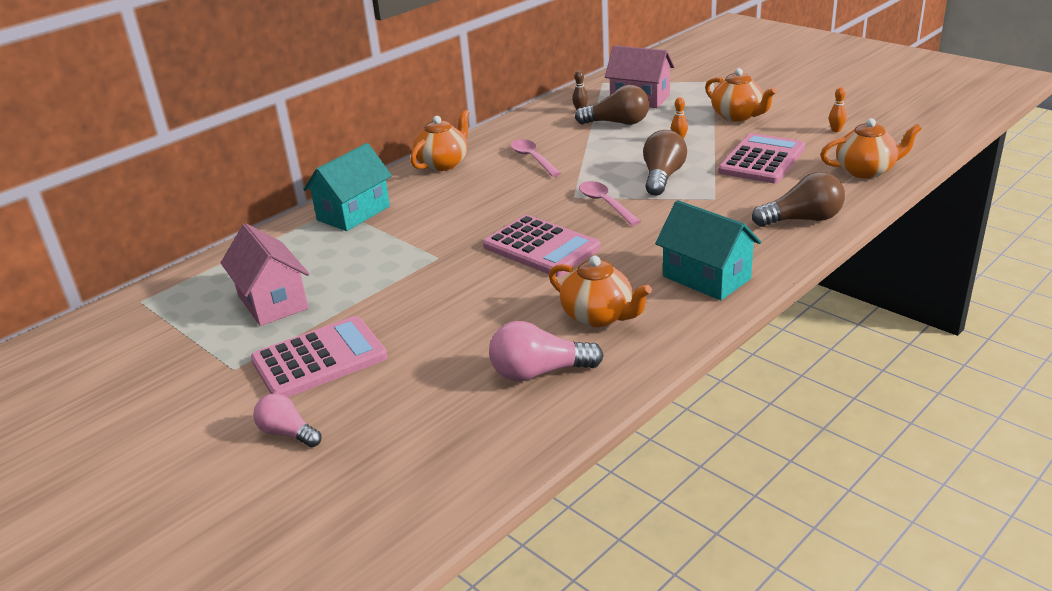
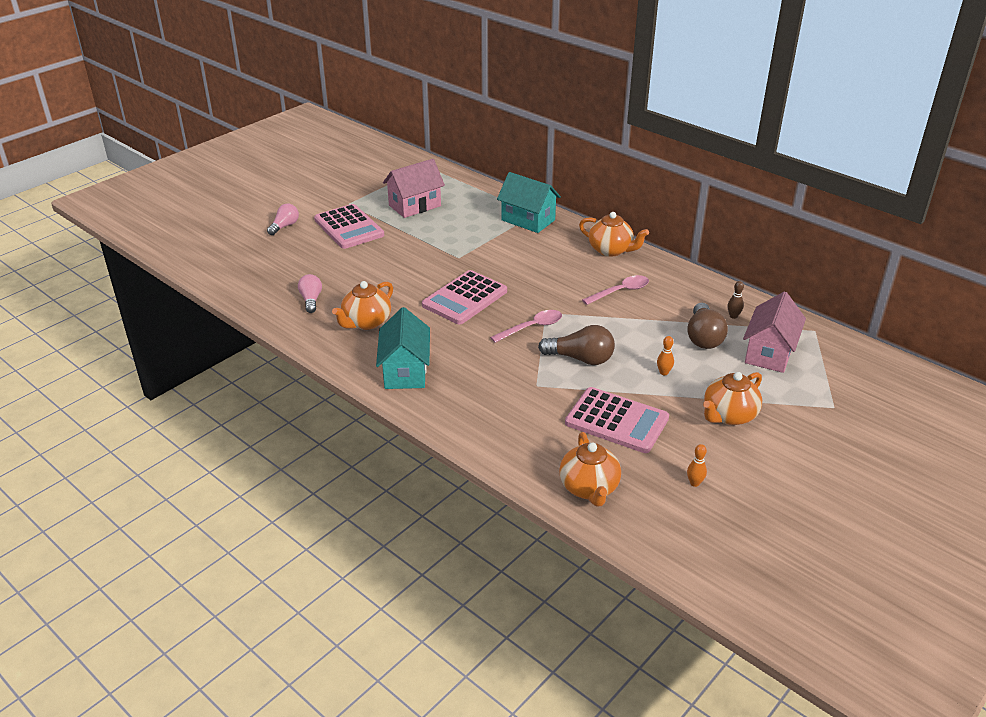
camera: 85 degrees right, 5 degrees up
pink light bulb [489,321,604,381] -> pink light bulb [298,274,322,313], size x0.65
turquoise house [655,200,761,300] -> turquoise house turned 45 degrees counterclockwise [376,307,430,389]
brown light bulb [752,172,845,227] -> none

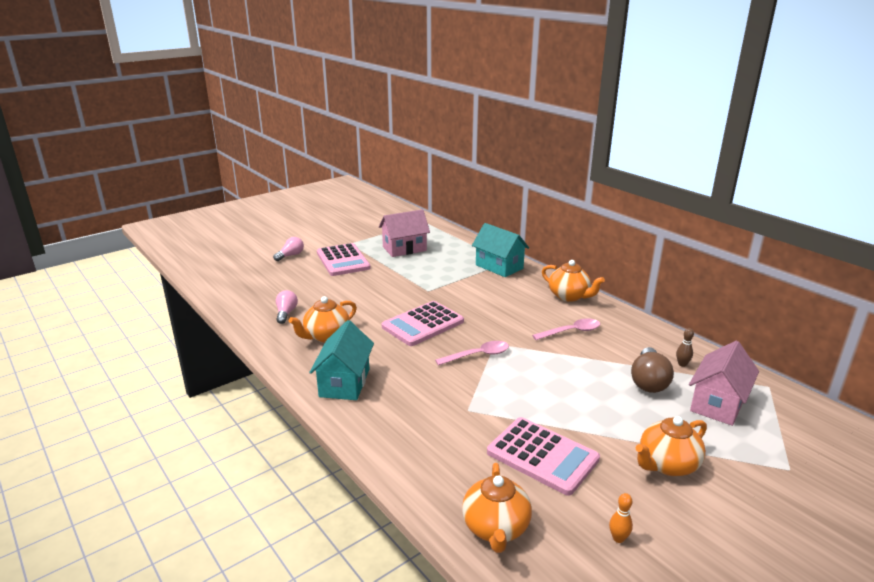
camera: 10 degrees right, 10 degrees down
brown light bulb [538,325,615,365] -> none
orange bowling pin [657,336,674,375] -> none

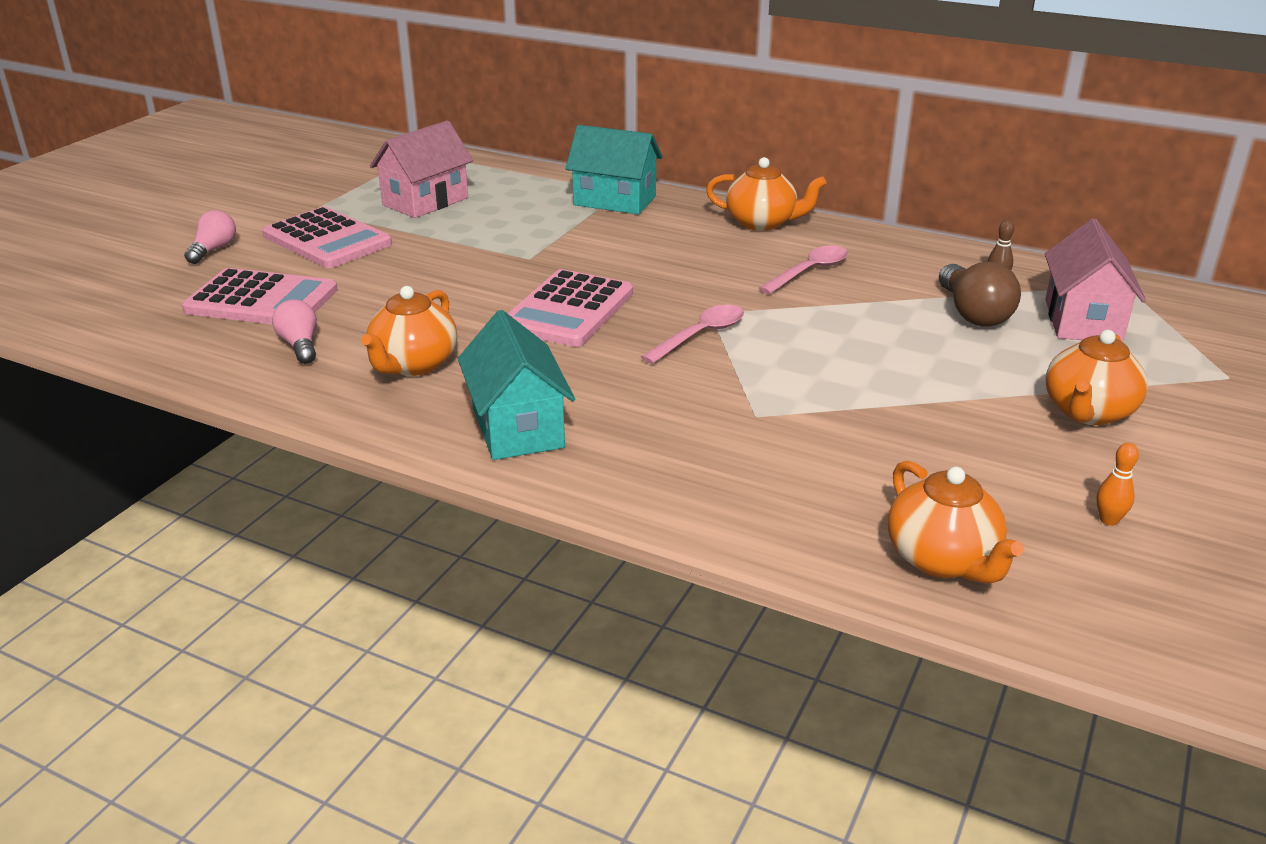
camera: 25 degrees left, 5 degrees up
pink calculator [487,417,600,496] -> pink calculator moved to [182,268,338,324]

